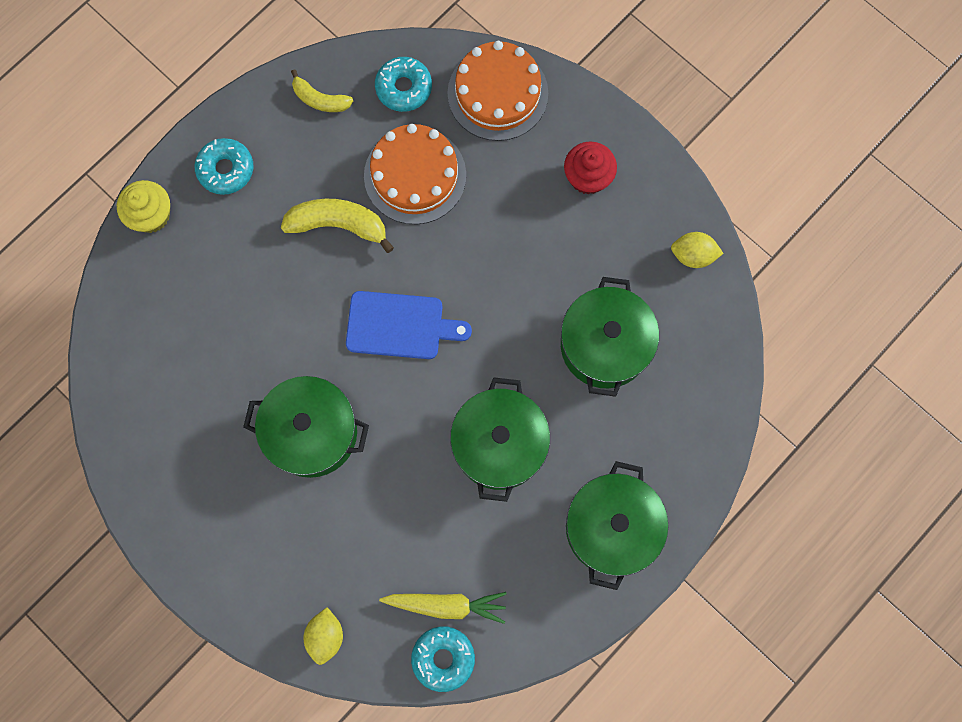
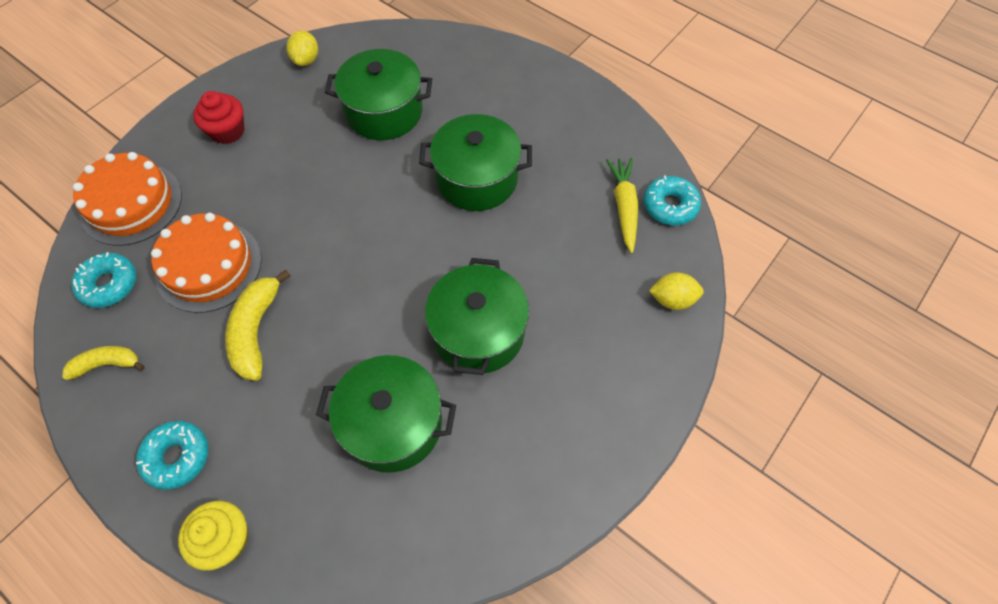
camera: 95 degrees left, 15 degrees down
yellow banana [291,69,353,112] -> yellow banana turned 120 degrees counterclockwise [62,346,145,380]
blue cutting board [346,291,472,359] -> none
green pot [566,461,668,590] -> green pot moved to [316,355,456,473]

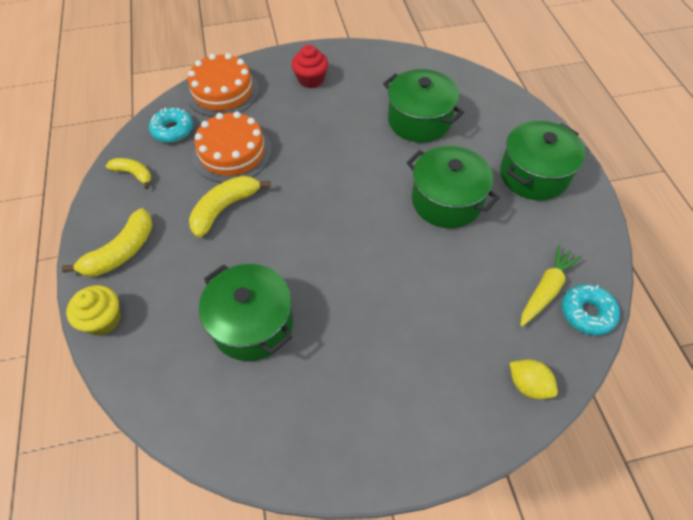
camera: 40 degrees right, 5 degrees down
turquoise donut [136,421,208,490] -> yellow banana [62,208,153,277]
yellow lemon [287,31,318,66] -> none
green pot [425,258,529,375] -> green pot moved to [500,120,585,201]

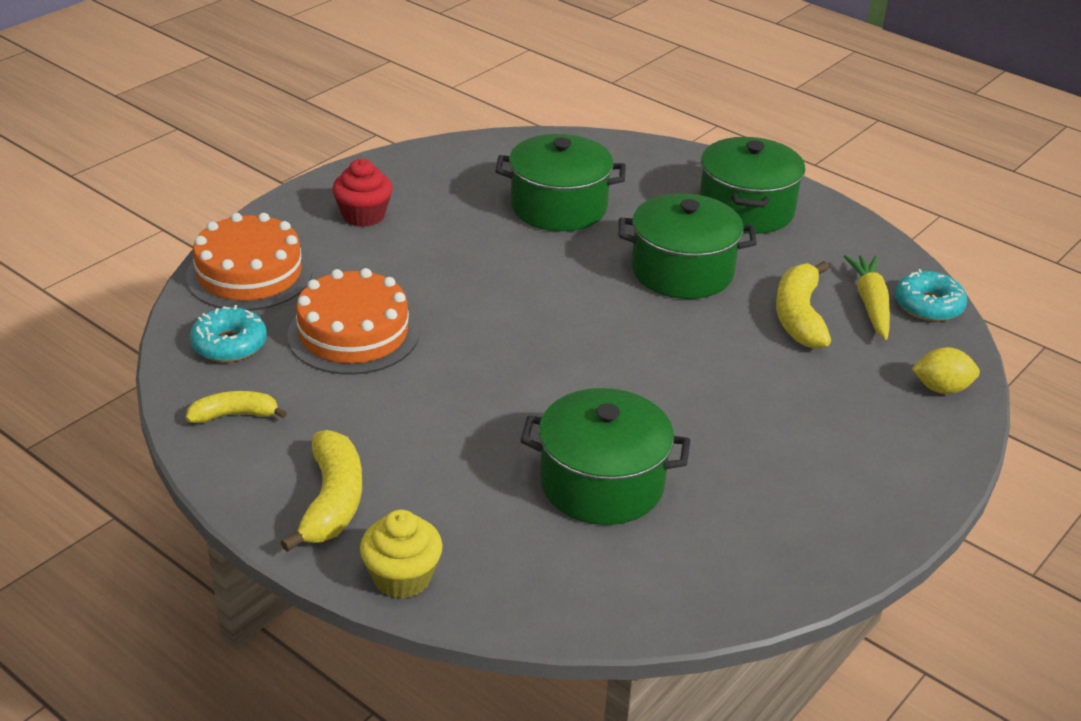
camera: 40 degrees left, 20 degrees down
yellow banana [189,176,271,237] -> yellow banana moved to [776,261,831,349]

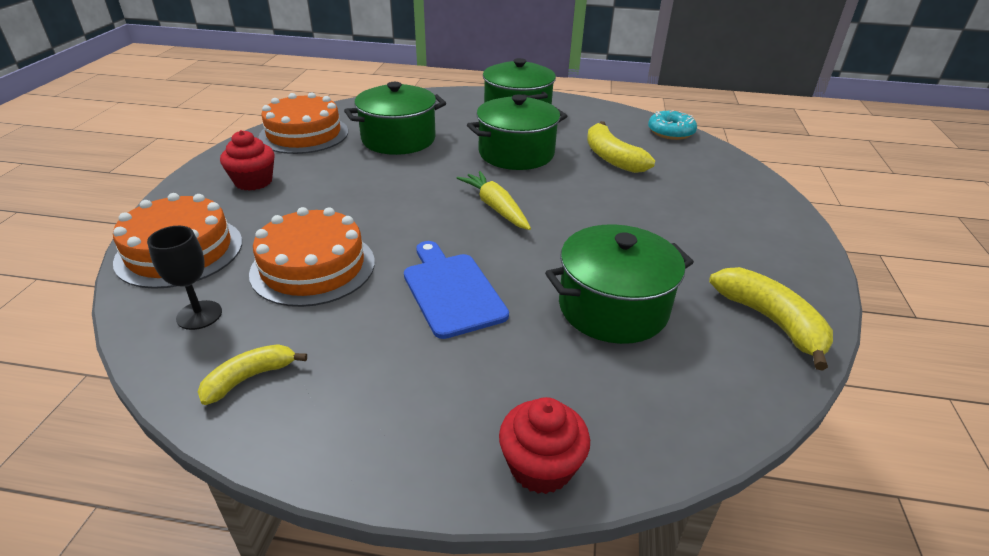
camera: 30 degrees left, 0 degrees up
turquoise donut [190,305,267,362] -> black goblet [147,226,222,330]
yellow banana [280,430,362,552] -> yellow banana moved to [709,267,833,371]
yellow cupcake [360,510,443,599] -> red cupcake [499,397,590,494]
yellow carrot [843,255,890,340] -> yellow carrot moved to [457,171,531,230]
yellow lemon [912,347,980,394] -> none
none -> orange cake [259,92,348,154]
none -> blue cutting board [404,241,509,339]

